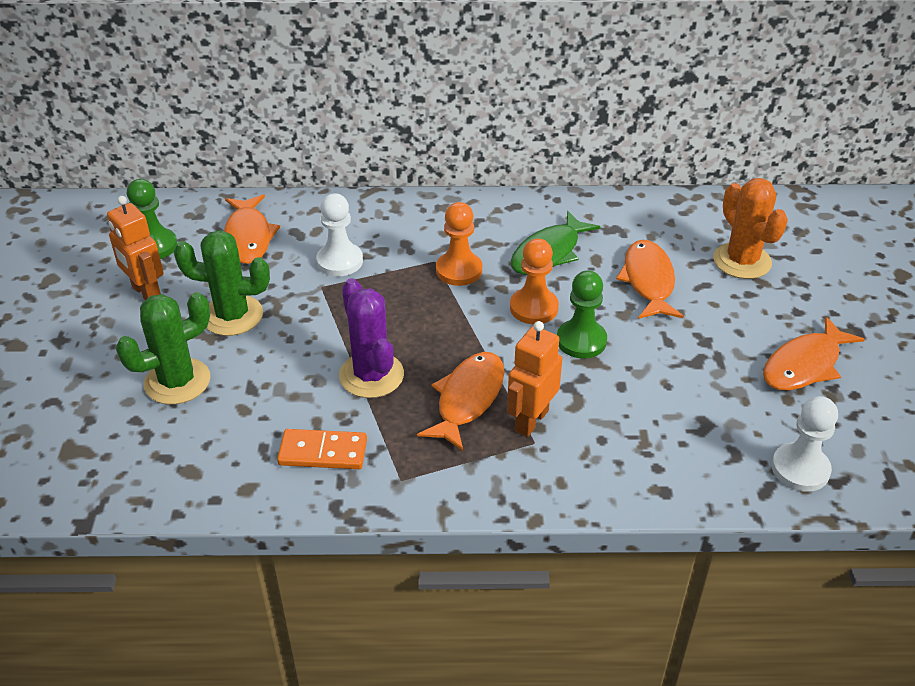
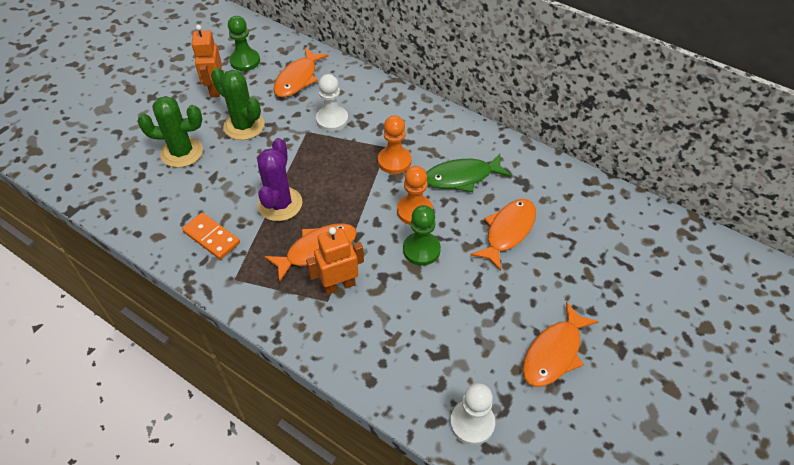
camera: 35 degrees right, 10 degrees up
orange cactus [713,178,788,279] -> none
orange fish [763,316,865,390] -> orange fish turned 45 degrees counterclockwise [523,302,599,387]

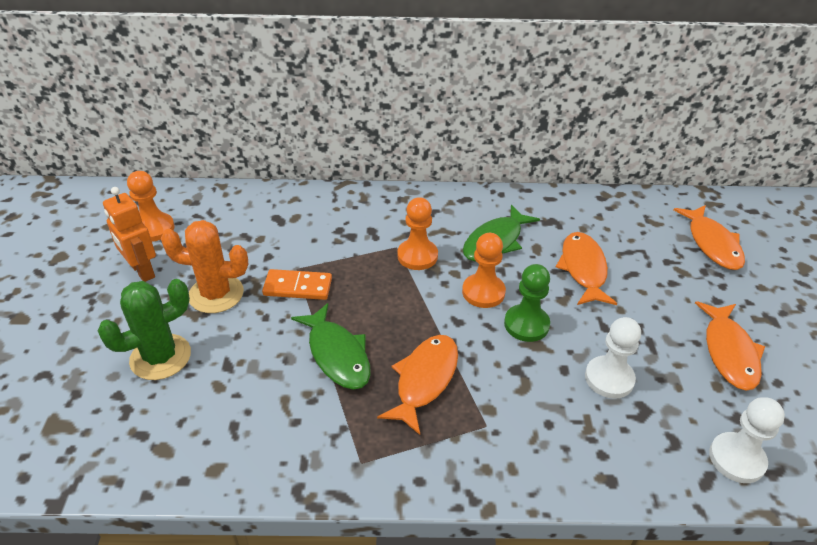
camera: 35 degrees left, 10 degrees down
orange domino [182,212,240,260] -> orange domino moved to [262,269,332,300]
green cactus [211,68,265,140] -> orange cactus [161,220,249,313]
green pawn [228,16,260,71] -> orange pawn [127,171,175,242]
purple cactus [257,138,303,221] -> green fish [291,303,371,389]
orange fish [274,48,329,97] -> orange fish moved to [674,205,745,270]
orange robot [306,227,364,295] -> none
white pawn [316,74,348,132] -> white pawn moved to [585,317,641,399]

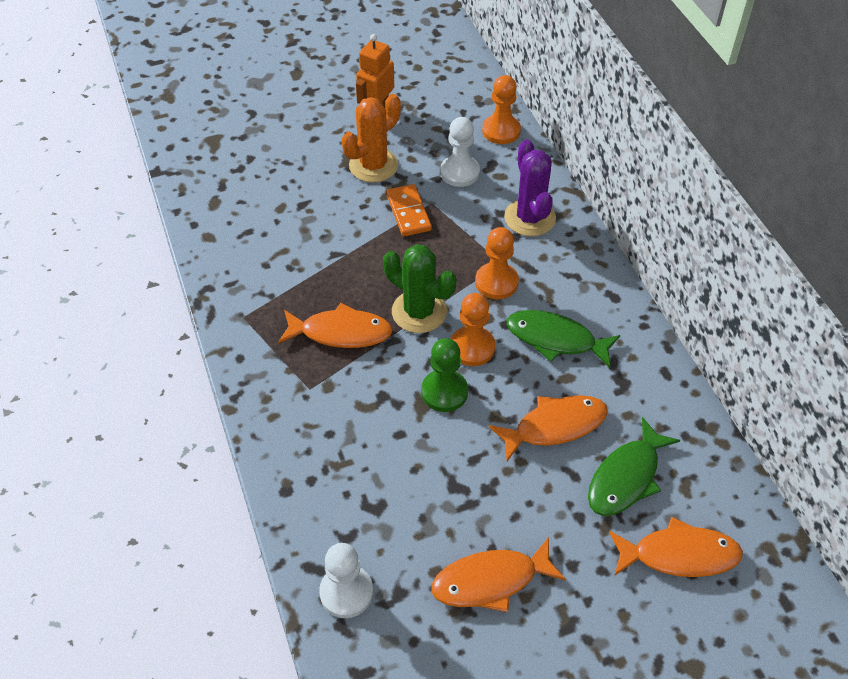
camera: 70 degrees right, 10 degrees up
green cactus [98,279,191,380] -> green cactus moved to [383,244,456,333]
orange pawn [127,171,175,242] -> orange pawn moved to [482,75,521,144]
orange cactus [161,220,249,313] -> orange cactus turned 60 degrees clockwise [342,94,401,183]
green fish [291,303,371,389] -> green fish moved to [588,417,680,516]
white pawn [585,317,641,399] -> white pawn moved to [440,117,480,187]
orange fish [674,205,745,270] -> orange fish turned 150 degrees counterclockwise [609,517,743,577]
none -> purple cactus [504,140,556,236]

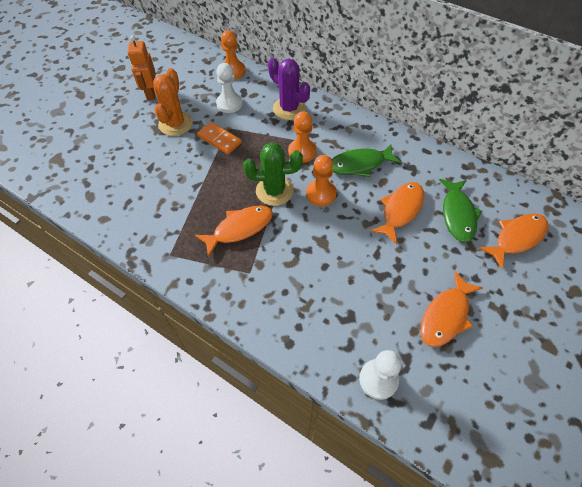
camera: 35 degrees left, 5 degrees up
green pawn [421,338,468,412] -> none

